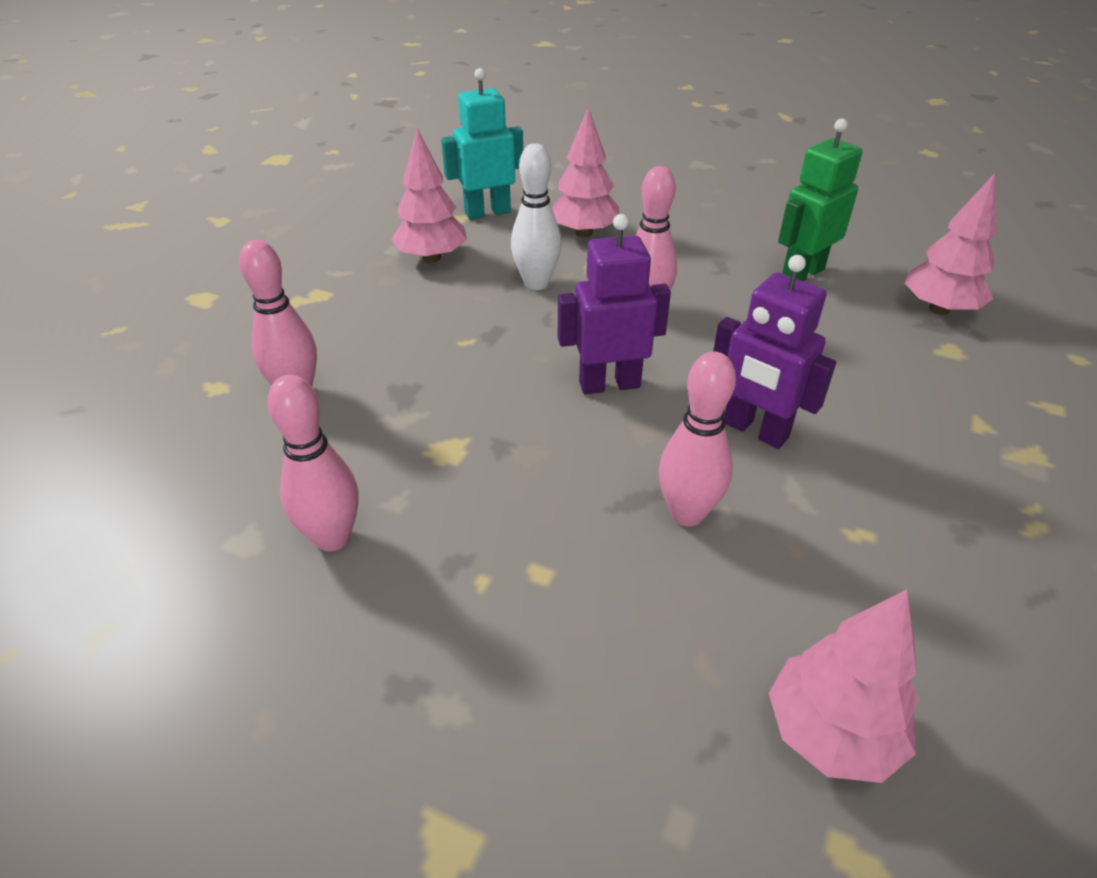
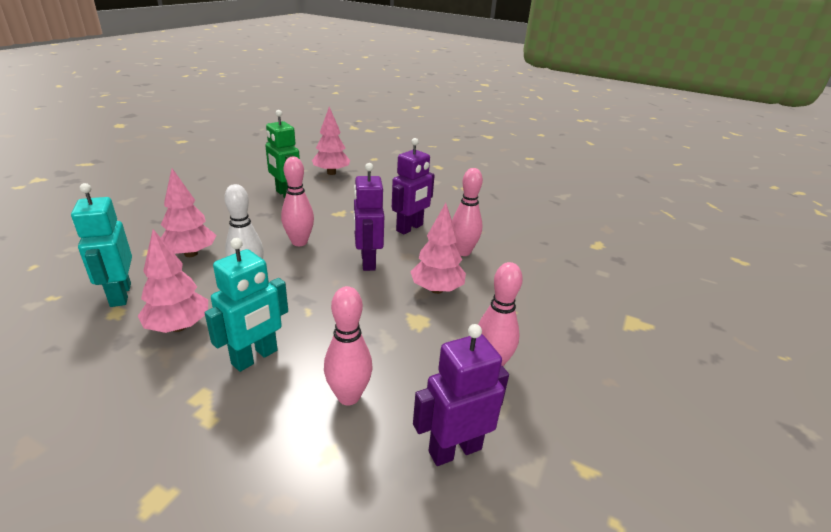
camera: 90 degrees left, 10 degrees down
pink tree [769,589,919,783] -> pink tree moved to [410,203,466,294]
none -> turquoise robot [205,238,288,372]
none -> purple robot [413,324,509,466]

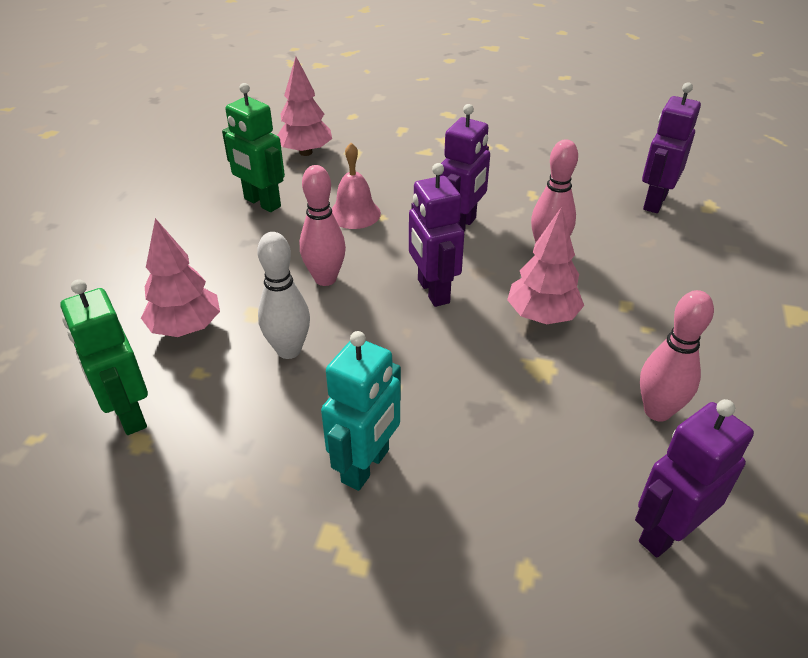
camera: 10 degrees left, 10 degrees up
turquoise robot [71,183,132,307] -> green robot [60,279,148,435]
pink tree [138,229,208,333] -> none
pink bowling pin [324,286,372,405] -> none
none -> pink bell [332,143,381,229]
none -> purple robot [642,82,701,213]

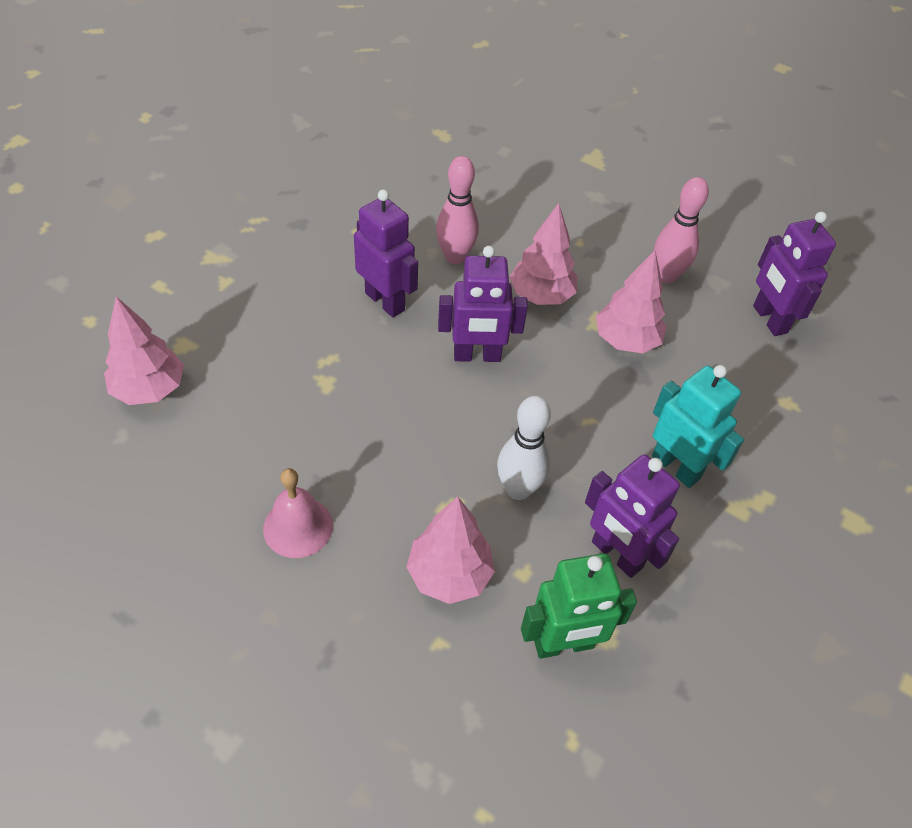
camera: 75 degrees left, 10 degrees up
green robot [222,83,285,212] -> none
pink bowling pin [300,165,346,286] -> none
pink bell [332,143,381,229] -> pink bell moved to [263,468,333,558]
purple robot [642,82,701,213] -> purple robot moved to [585,454,680,578]
none -> pink tree [596,250,667,353]

